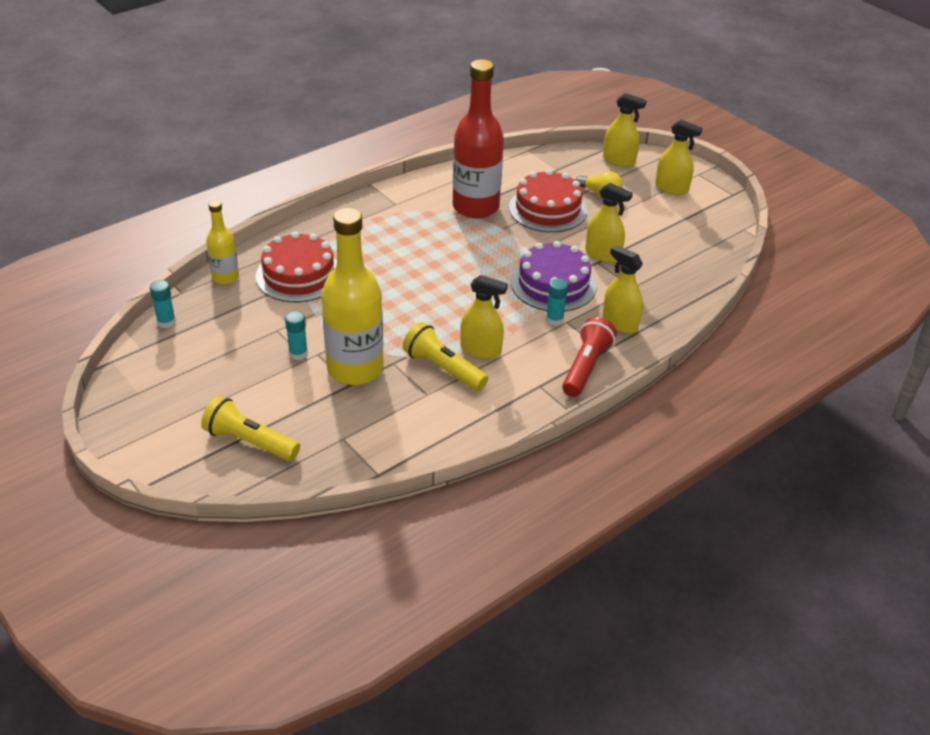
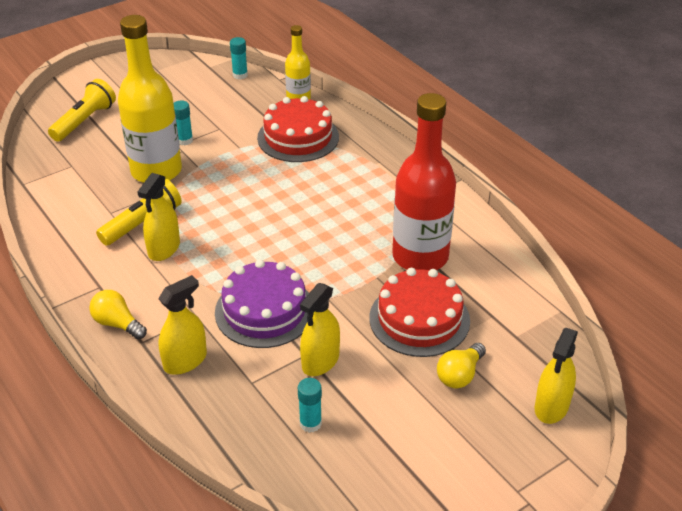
camera: 95 degrees right, 0 degrees up
turquoise glue stick [546,278,568,326] -> turquoise glue stick moved to [298,378,322,433]
red flashlight [562,317,617,397] -> yellow light bulb [89,290,147,340]
yellow spray bottle [655,120,702,195] -> none

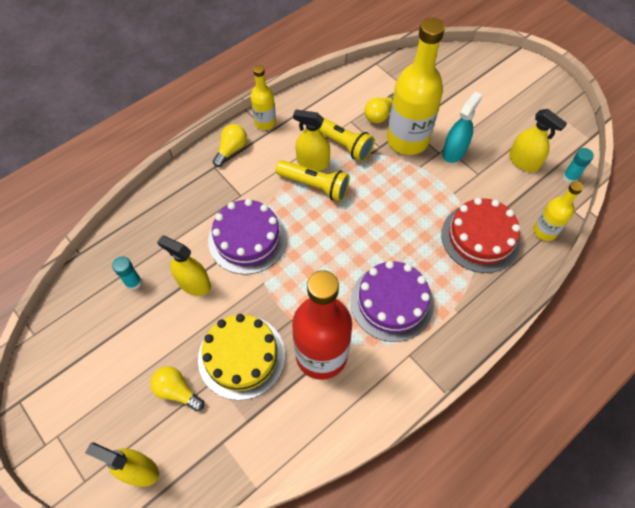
camera: 85 degrees right, 20 degrees up
yellow flashlight [48,79,116,142] -> yellow flashlight moved to [276,160,350,201]
yellow spray bottle [158,275,207,375] -> yellow spray bottle moved to [509,109,567,172]
turquoise glue stick [174,100,193,145] -> turquoise spray bottle [442,91,482,163]
red cake [369,268,470,357] -> yellow cake [198,314,285,400]
none -> yellow bottle [251,65,276,130]
none -> purple cake [351,261,434,342]
none -> yellow light bulb [365,94,394,123]

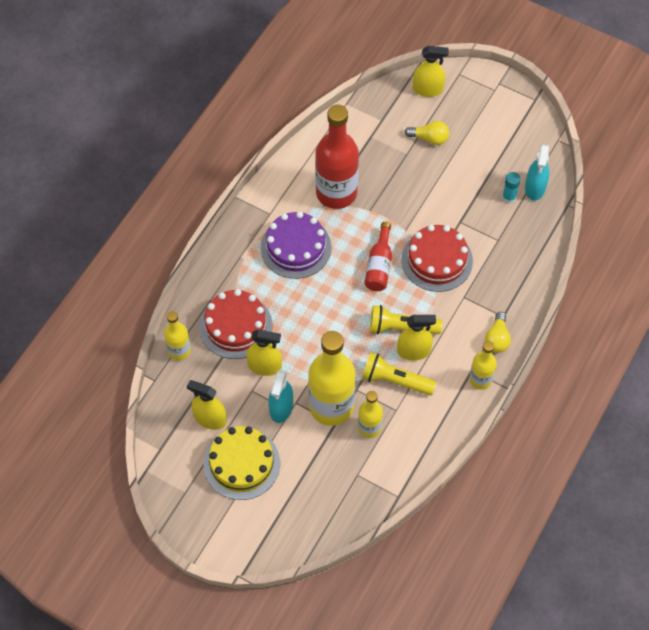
camera: 160 degrees right, 0 degrees up
yellow spray bottle [157,236,211,296] -> yellow spray bottle moved to [246,330,282,376]
yellow cake [198,314,285,400] -> yellow cake moved to [204,426,280,500]
purple cake [208,199,287,275] -> red cake [401,225,473,292]
yellow light bulb [365,94,394,123] -> yellow bottle [358,391,383,438]
turquoise glue stick [563,148,594,184] -> none
none -> red bottle [364,222,392,291]
none -> turquoise spray bottle [525,145,549,201]

